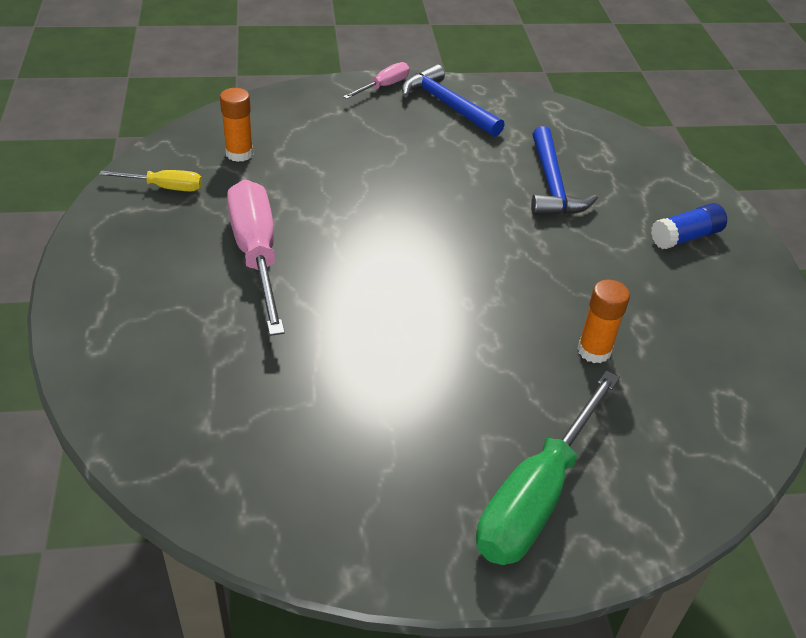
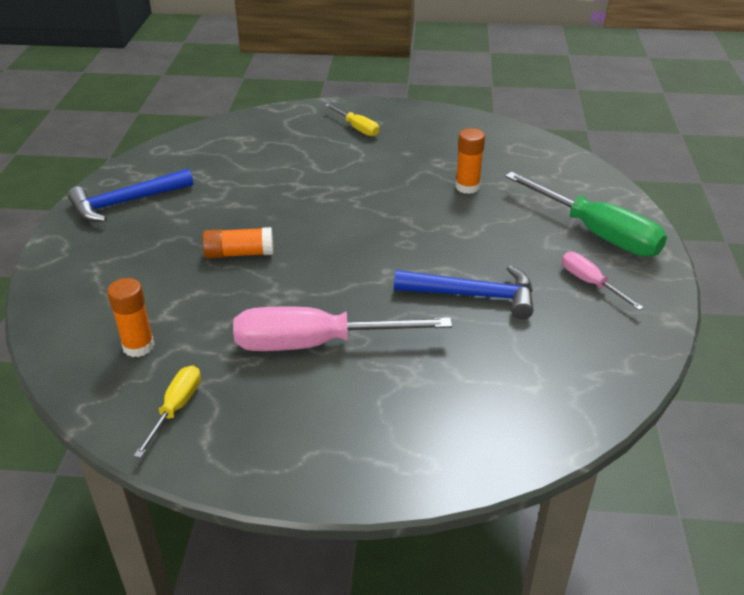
camera: 75 degrees left, 5 degrees down
pink screwdriver [343,62,409,99] -> pink screwdriver moved to [562,252,644,310]
blue hammer [531,126,598,215] -> blue hammer moved to [394,266,533,319]
blue glue stick [651,203,727,249] -> yellow screwdriver [325,104,379,136]
none -> orange glue stick [202,227,273,258]

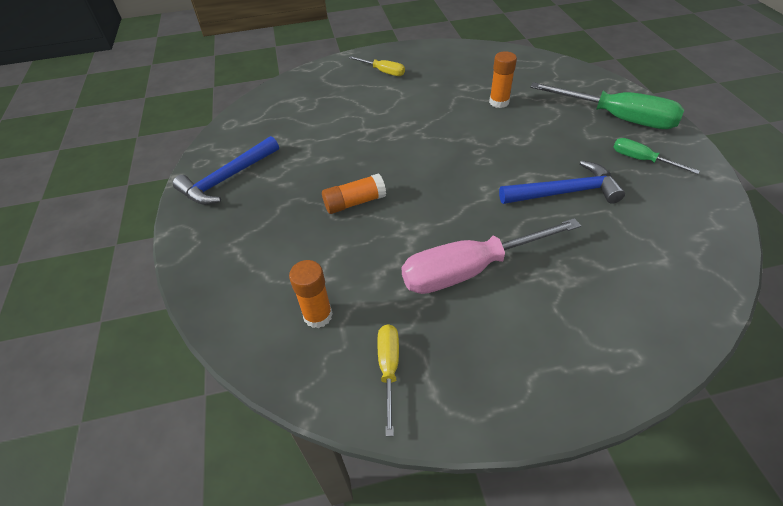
camera: 15 degrees left, 10 degrees up
pink screwdriver [562,252,644,310] -> green screwdriver [613,138,700,174]

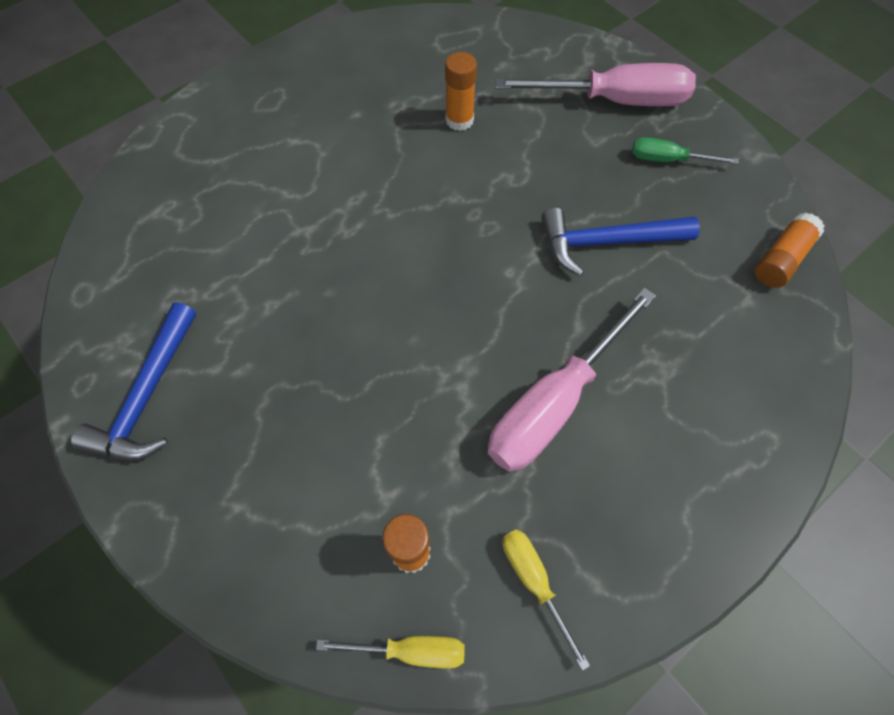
camera: 30 degrees left, 15 degrees up
orange glue stick [322,173,386,214] -> orange glue stick moved to [755,212,825,288]
yellow screwdriver [349,56,405,76] -> yellow screwdriver moved to [316,636,465,669]
blue hammer [499,160,625,204] -> blue hammer turned 150 degrees counterclockwise [541,208,700,276]
green screwdriver [530,82,684,129] -> pink screwdriver [495,63,696,106]

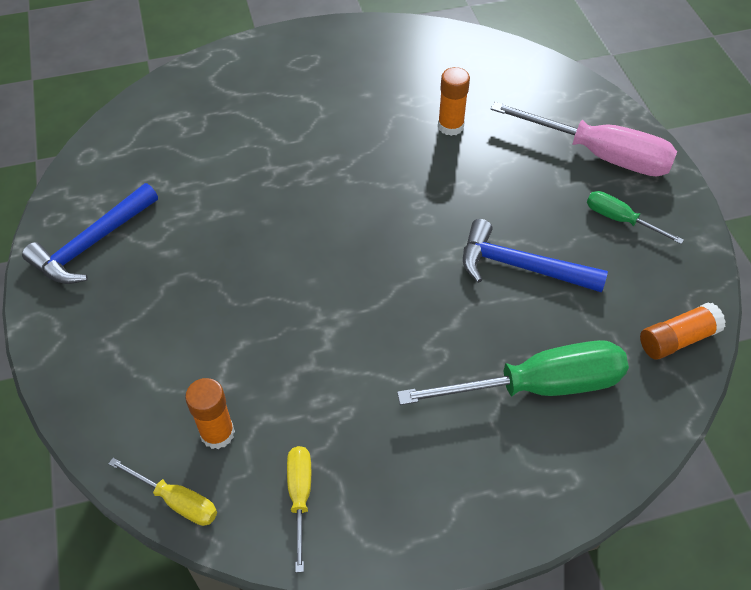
camera: 25 degrees right, 10 degrees down
pink screwdriver [488,287,656,472] -> none
none -> green screwdriver [397,340,629,405]

